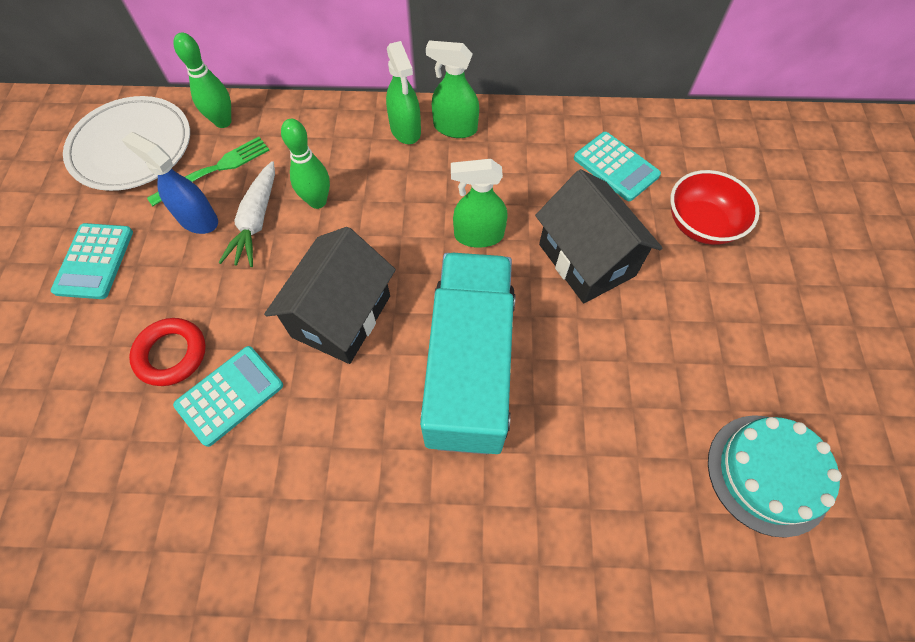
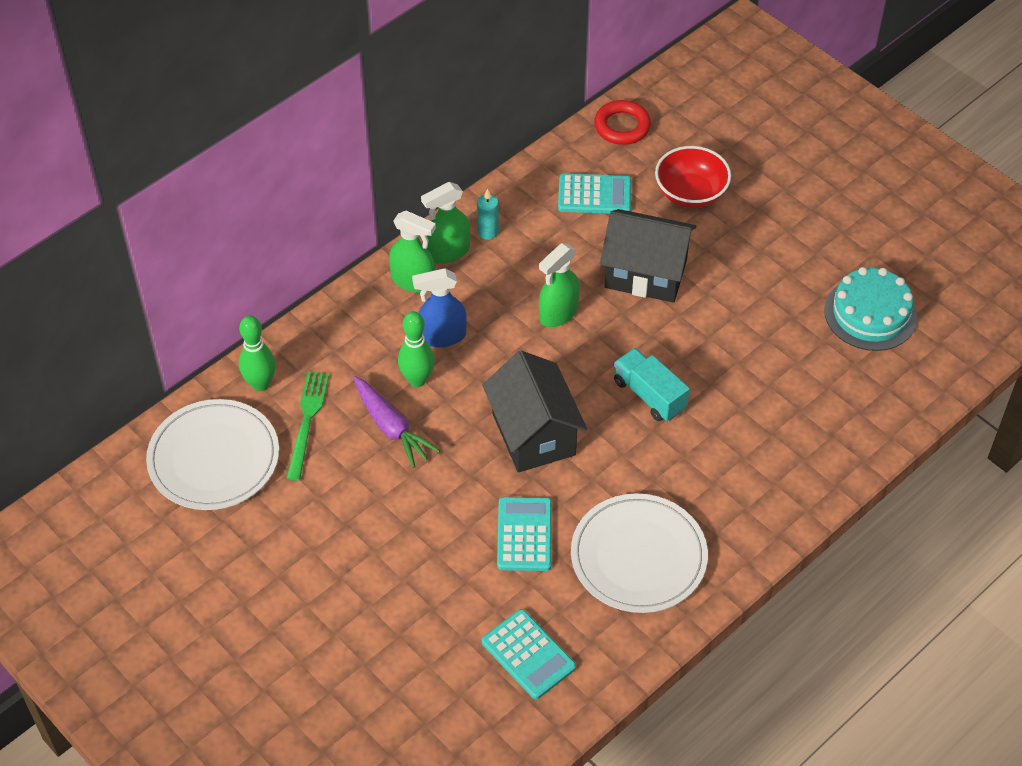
camera: 45 degrees left, 10 degrees down
turquoise calculator [51,223,133,299] -> turquoise calculator moved to [482,609,576,699]
blue spray bottle [122,132,218,234] -> blue spray bottle moved to [412,268,467,347]
red ring [129,318,206,386] -> red ring moved to [594,100,651,145]
white carrot [218,161,275,267] -> purple carrot [354,376,440,468]
turquoise truck [420,253,515,454] -> turquoise truck [614,348,690,422], size x0.50
none -> turquoise candle [477,189,499,240]
none -> white plate [571,494,708,613]

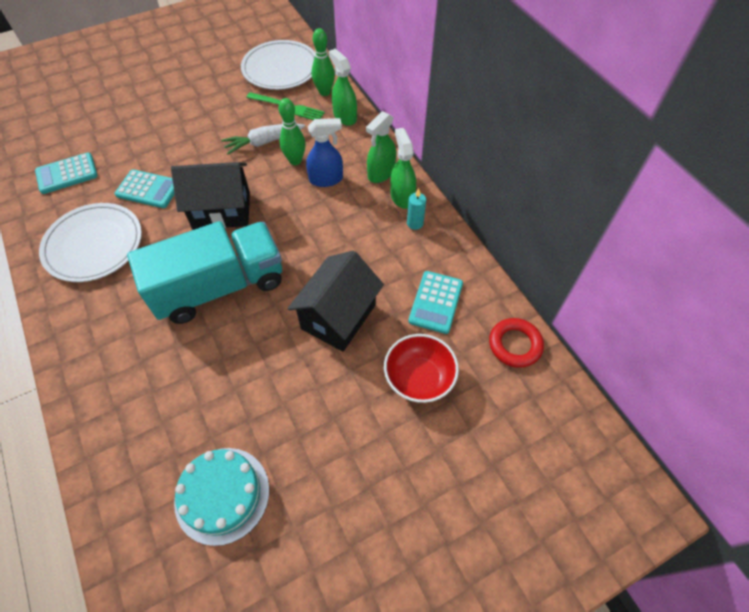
camera: 105 degrees right, 5 degrees up
purple carrot [354,376,440,468] -> white carrot [221,124,305,155]
blue spray bottle [412,268,467,347] -> blue spray bottle turned 75 degrees clockwise [306,118,343,187]
green spray bottle [539,243,580,327] -> green spray bottle moved to [329,49,357,126]
turquoise truck [614,348,690,422] -> turquoise truck [127,221,282,324], size x2.02

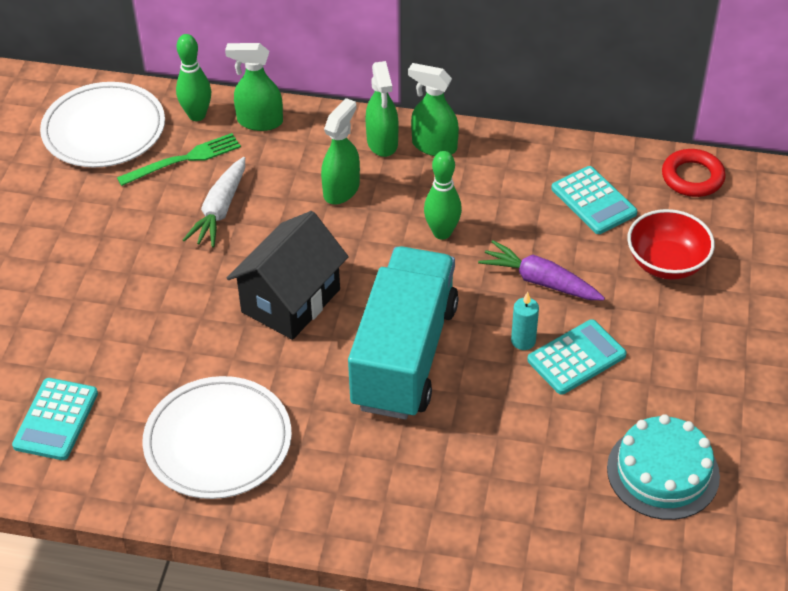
camera: 50 degrees left, 10 degrees down
turquoise calculator [115,170,175,208] -> turquoise calculator moved to [527,319,627,395]
green bowling pin [279,98,306,165] -> green bowling pin moved to [424,151,462,240]
black house [287,251,384,352] -> purple carrot [478,240,605,300]
blue spray bottle [306,118,343,187] -> green spray bottle [321,98,360,204]
turquoise candle [407,188,426,230] -> turquoise candle moved to [511,292,539,350]

